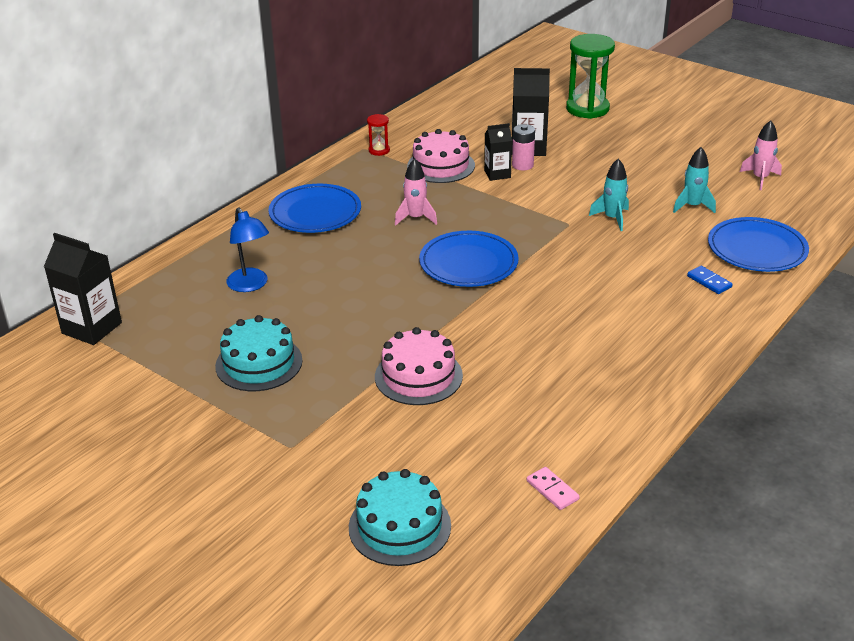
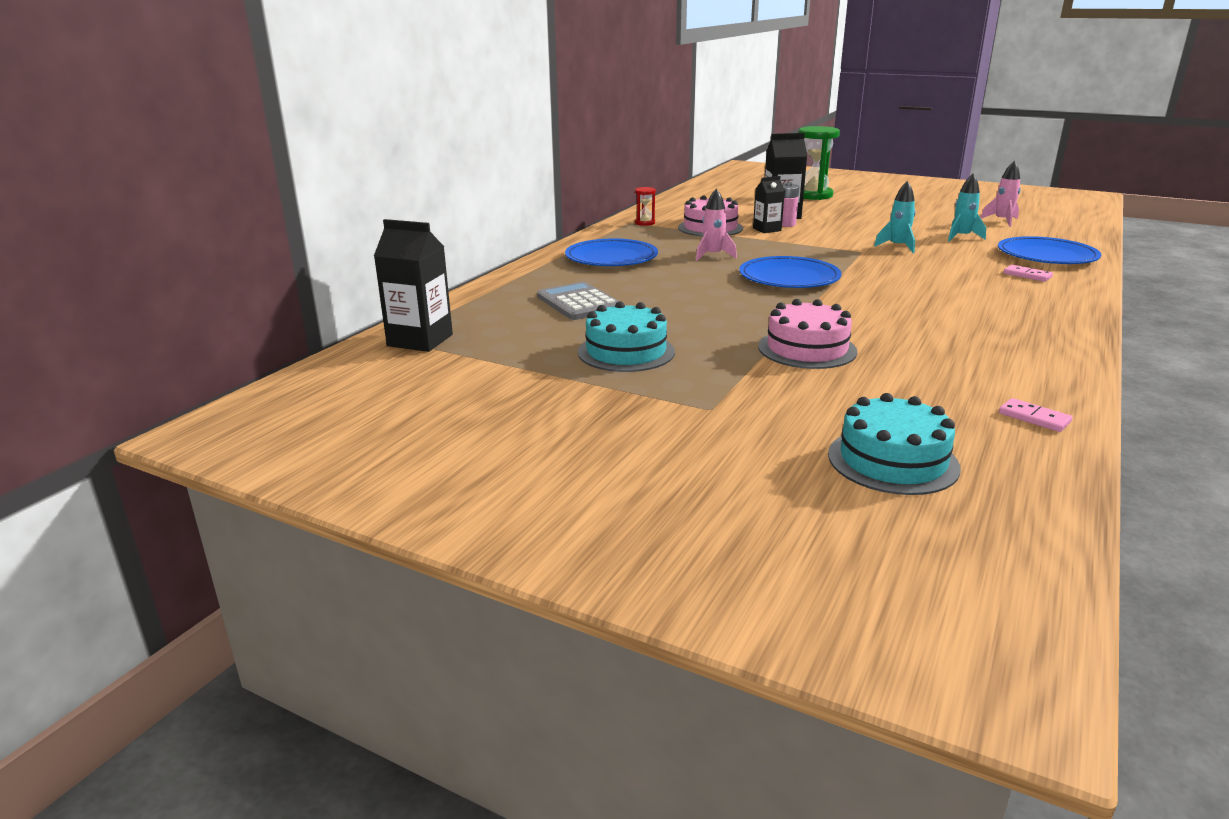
camera: 10 degrees left, 10 degrees down
blue lamp [226,208,269,292] -> grey calculator [537,282,619,320]
blue domino [687,266,733,294] -> pink domino [1004,265,1053,282]

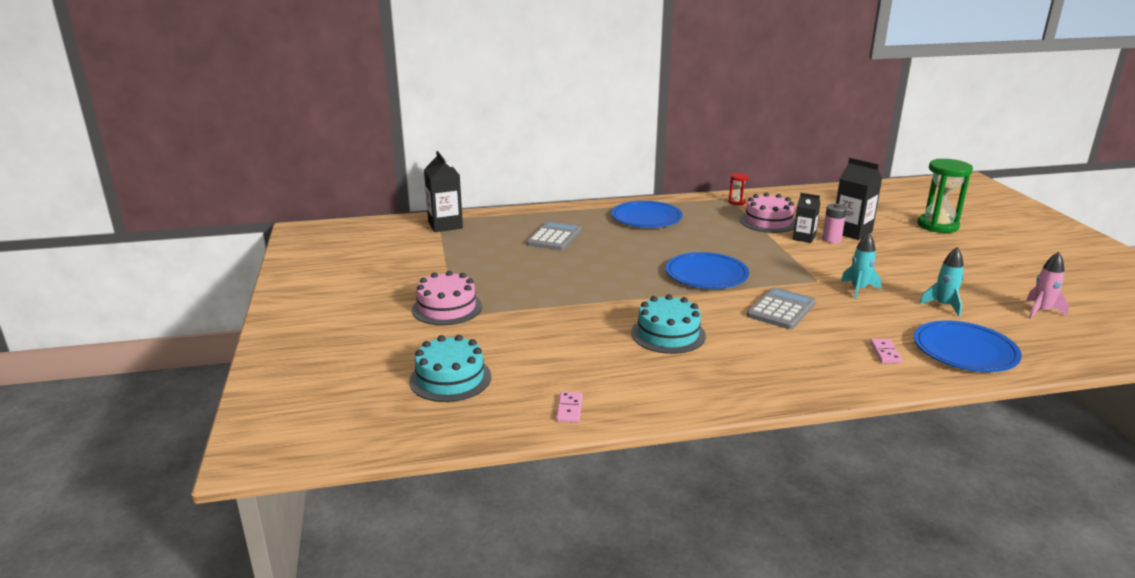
camera: 50 degrees right, 0 degrees up
turquoise cake [578,301,675,372] -> turquoise cake moved to [631,294,706,354]
pink rocket [696,189,737,261] -> none
pink cake [758,299,858,369] -> pink cake moved to [412,271,482,325]
none -> grey calculator [747,287,816,329]

